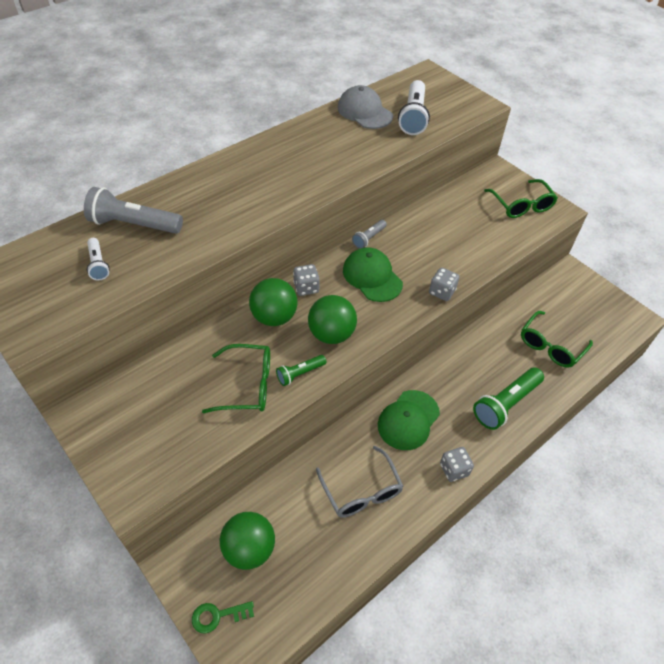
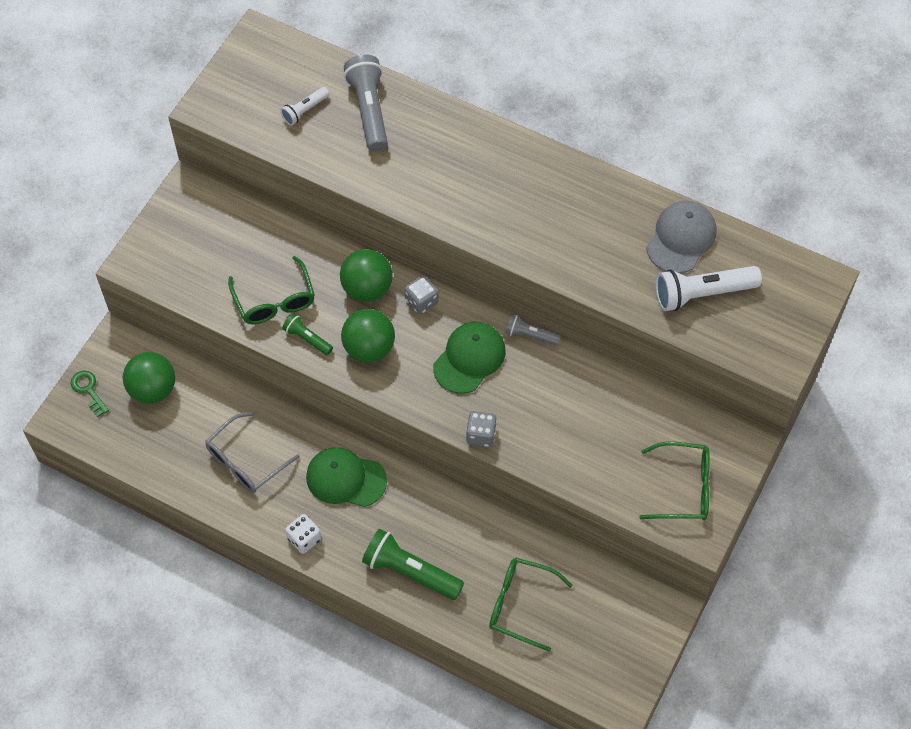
camera: 70 degrees right, 10 degrees up
grey dice [440,447,474,482] -> white dice [285,514,321,554]
green glasses [484,179,558,218] -> green glasses turned 135 degrees counterclockwise [639,442,710,520]

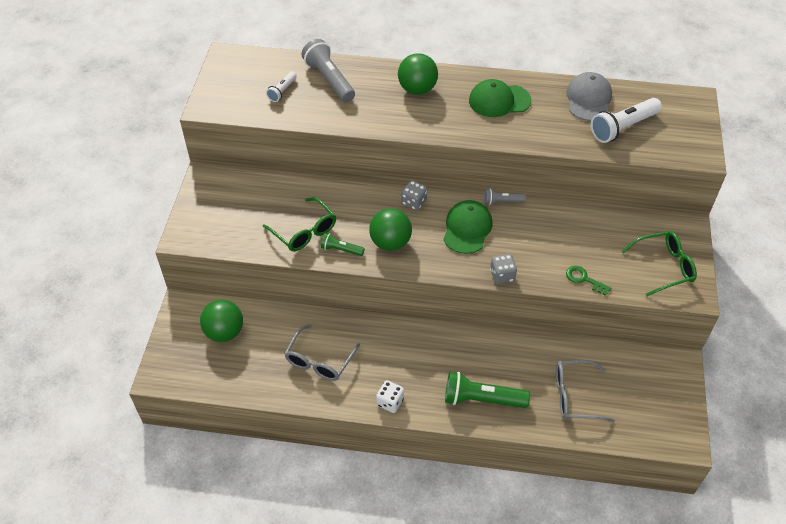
camera: 20 degrees left, 10 degrees down
green key [70,371,109,417] -> green key moved to [566,266,611,296]
green cap [306,447,387,507] -> green cap moved to [469,79,531,117]
green ball [340,249,393,302] -> green ball moved to [398,53,438,95]
green glasses [489,558,573,652] -> grey glasses [556,360,615,422]

